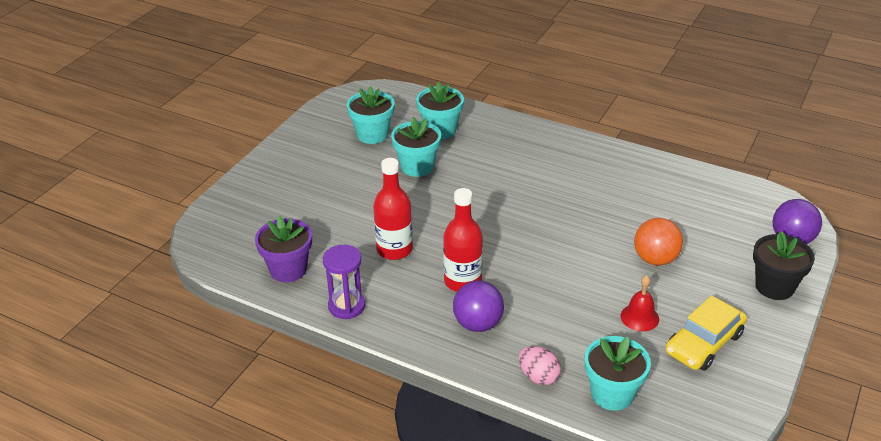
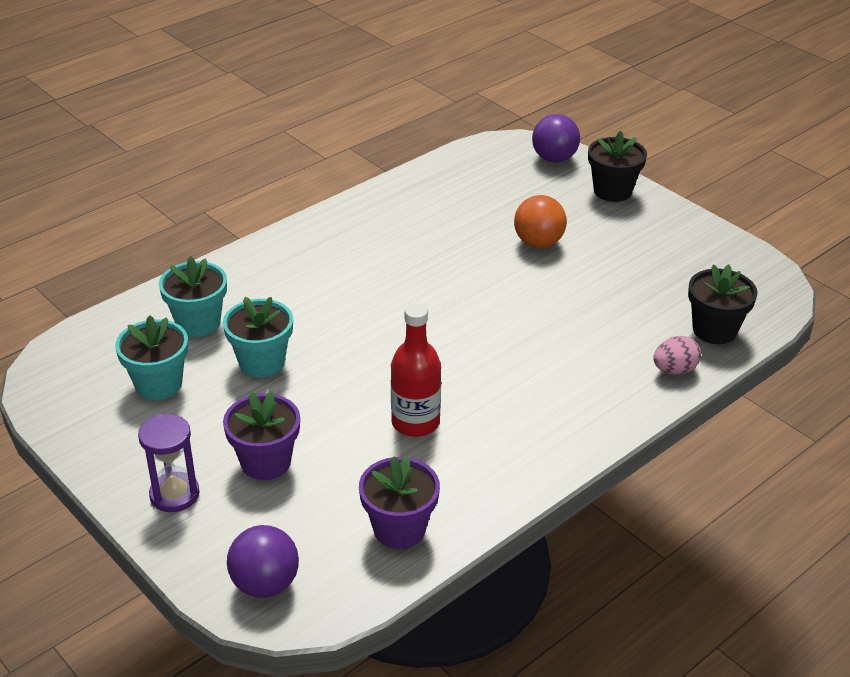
camera: 70 degrees left, 0 degrees up
purple hourglass [323,245,365,319] -> purple hourglass moved to [138,414,200,512]
red bottle [443,188,483,292] -> none
purple ball [453,280,504,332] -> purple ball moved to [227,525,299,598]
turquoise flower pot [585,336,651,411] -> black flower pot [688,264,757,344]
red bell [621,275,659,331] -> none
yellow car [665,295,747,371] -> none
none -> purple flower pot [223,391,300,480]

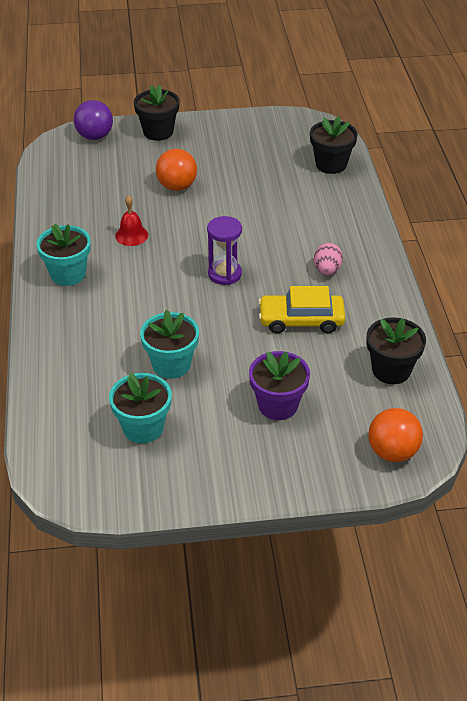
camera: 55 degrees left, 5 degrees up
purple hourglass [138,414,200,512] -> purple hourglass moved to [207,216,242,285]
turquoise flower pot [159,256,227,337] -> turquoise flower pot moved to [36,224,91,286]
purple ball [227,525,299,598] -> orange ball [368,408,423,462]
purple flower pot [359,455,440,549] -> black flower pot [367,317,426,384]
red bottle [391,303,441,437] -> yellow car [258,286,345,333]
pink egg [653,336,701,374] -> pink egg moved to [314,243,343,275]
none -> red bell [115,195,148,246]

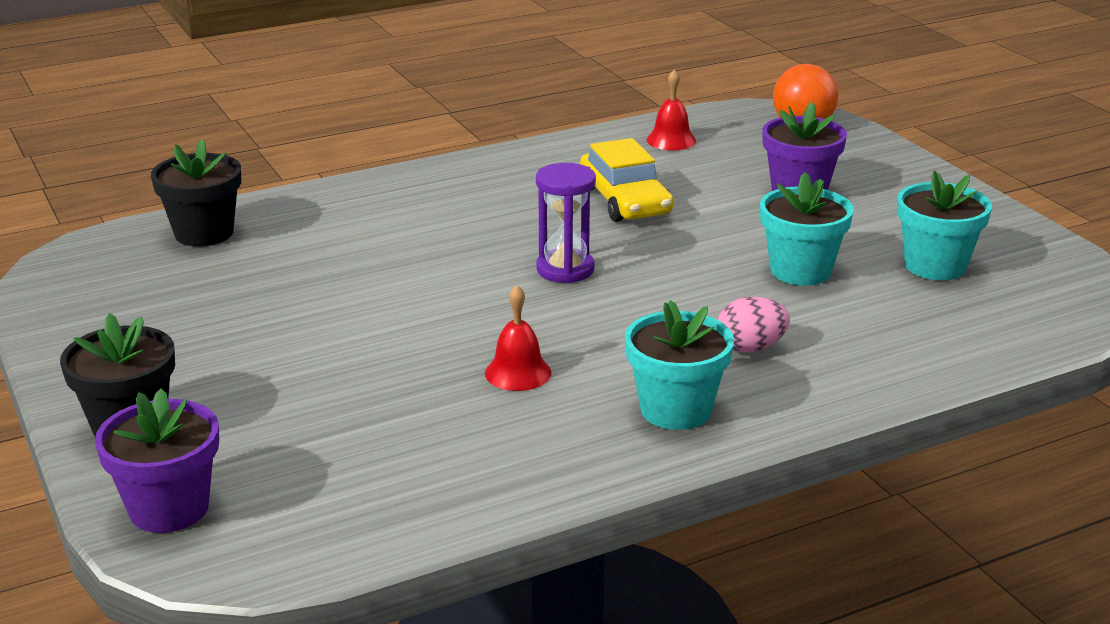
camera: 110 degrees left, 15 degrees down
purple ball [74,100,113,140] -> purple flower pot [95,389,219,533]
orange ball [156,149,197,191] -> none
pink egg [314,243,343,275] -> pink egg moved to [718,297,790,352]
black flower pot [367,317,426,384] -> red bell [647,69,696,150]

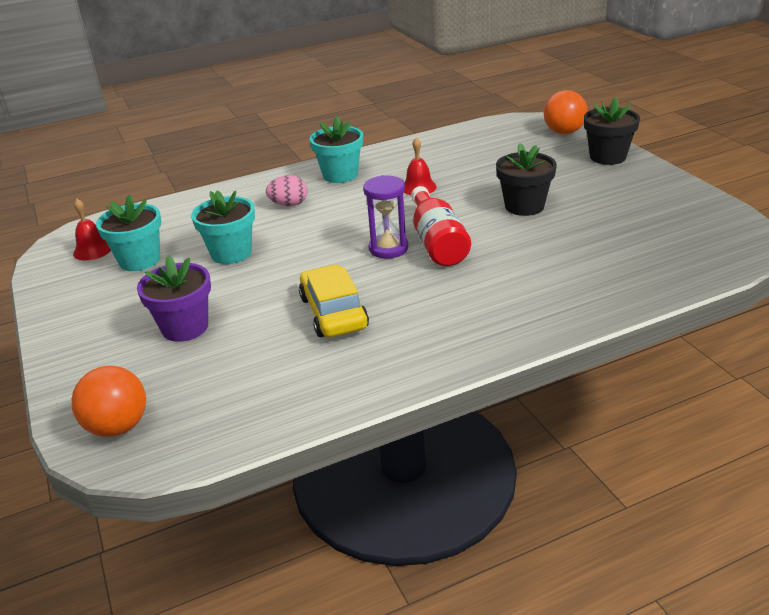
camera: 175 degrees left, 5 degrees up
purple flower pot [95,389,219,533] -> orange ball [544,90,587,134]
black flower pot [151,139,241,247] -> black flower pot moved to [496,143,557,216]
red bell [647,69,696,150] -> red bell moved to [73,199,111,260]
none -> red bottle [411,186,471,266]

